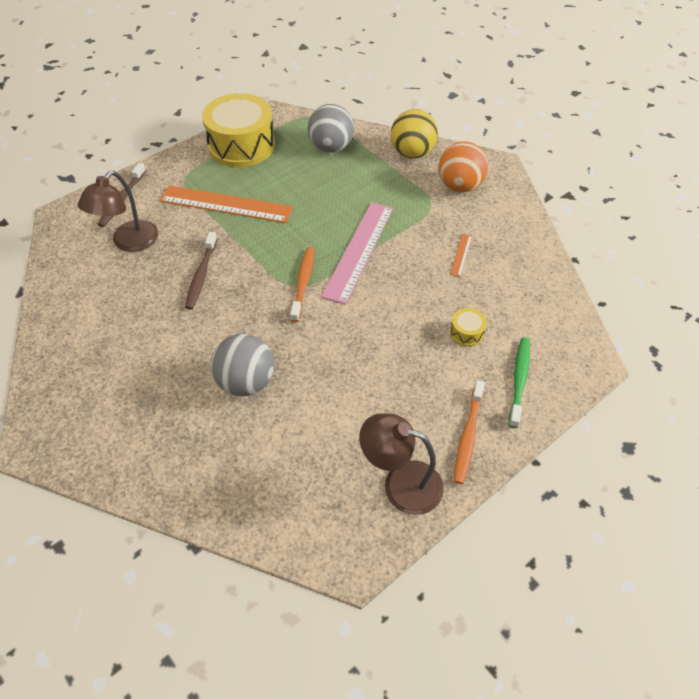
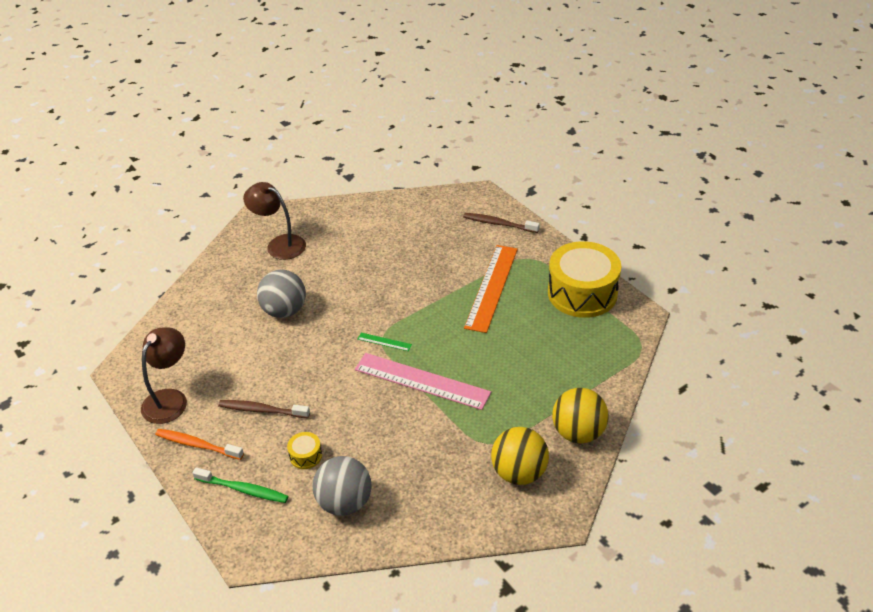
camera: 95 degrees right, 10 degrees down
brown lamp [78,171,158,252] -> brown lamp moved to [243,182,306,260]
brown toothbrush [185,232,217,310] -> brown toothbrush moved to [218,400,310,418]
orange toothbrush [290,247,315,322] -> green ruler [358,333,412,351]
grey ball [307,104,354,153] -> grey ball moved to [313,456,372,516]
orange ball [438,142,488,193] -> yellow ball [491,427,549,485]
orange ruler [450,234,472,277] -> none

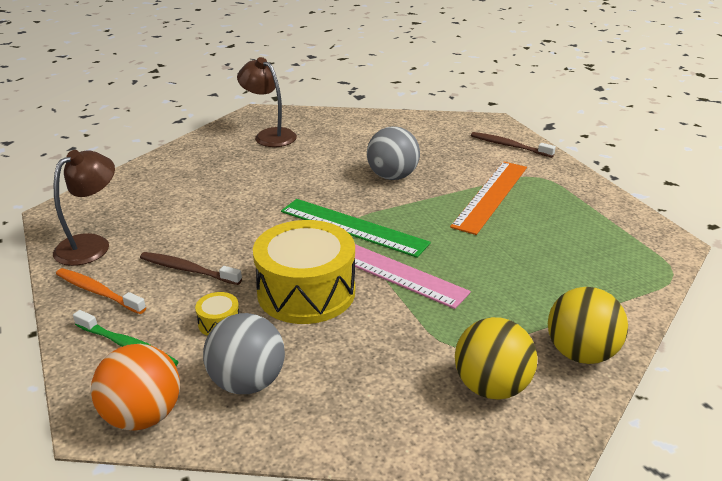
camera: 10 degrees right, 10 degrees down
grey ball [257,270,306,318] -> grey ball moved to [367,126,420,180]
green ruler [358,333,412,351] -> green ruler [281,199,431,258], size x2.42
yellow drum [548,241,621,318] -> yellow drum moved to [253,220,355,324]
none -> orange ball [91,344,180,431]

